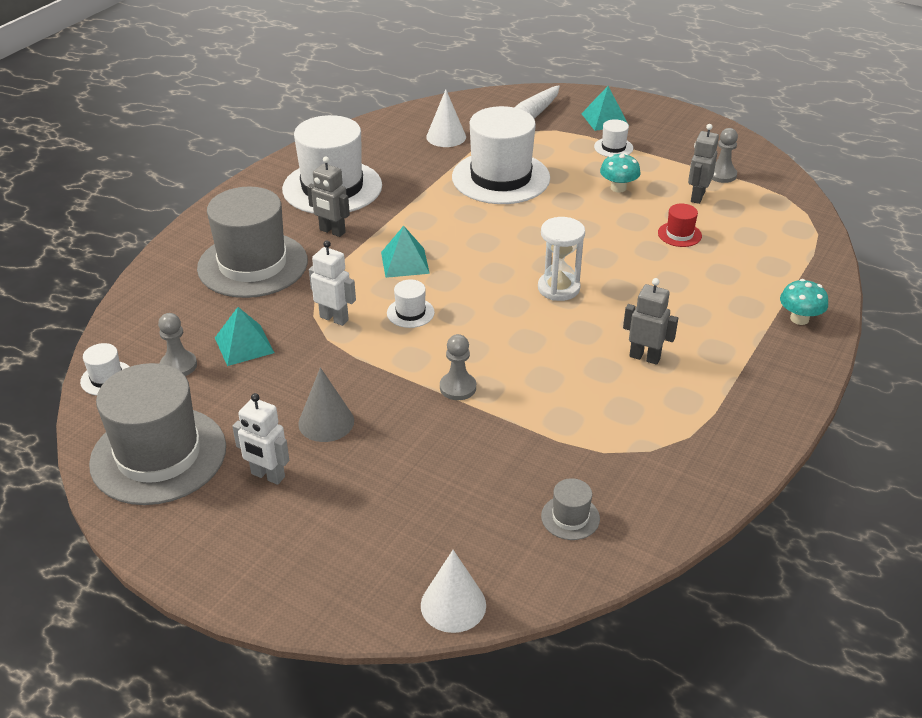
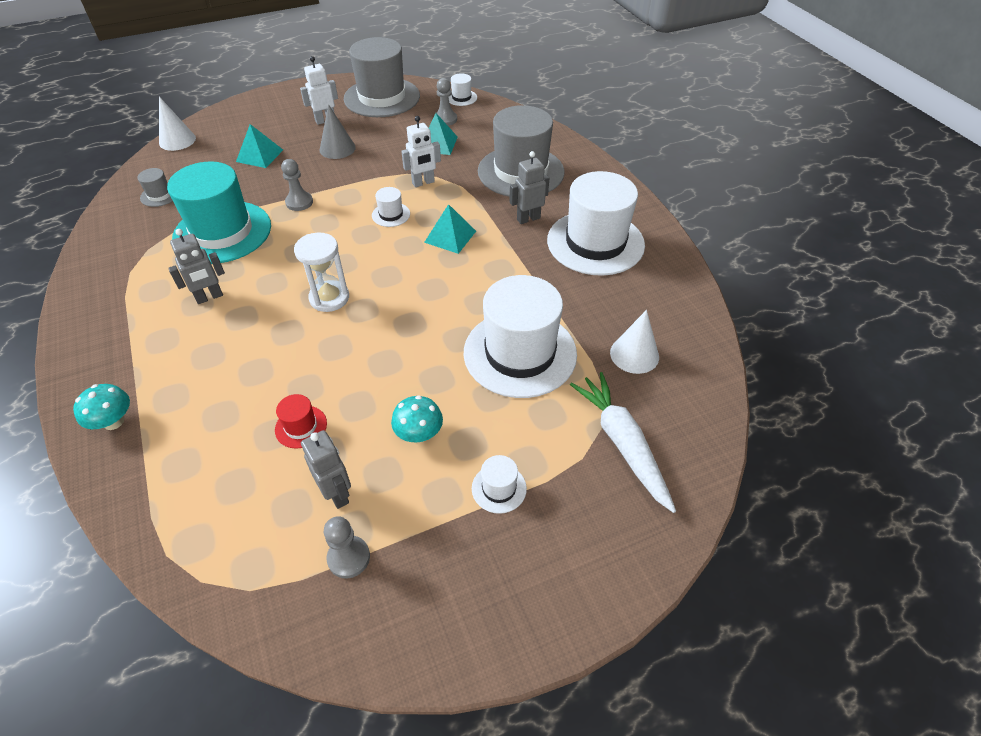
camera: 125 degrees right, 10 degrees up
turquoise pyramid [581,86,628,131] -> turquoise pyramid moved to [236,124,283,168]
none -> turquoise hat [167,161,271,264]

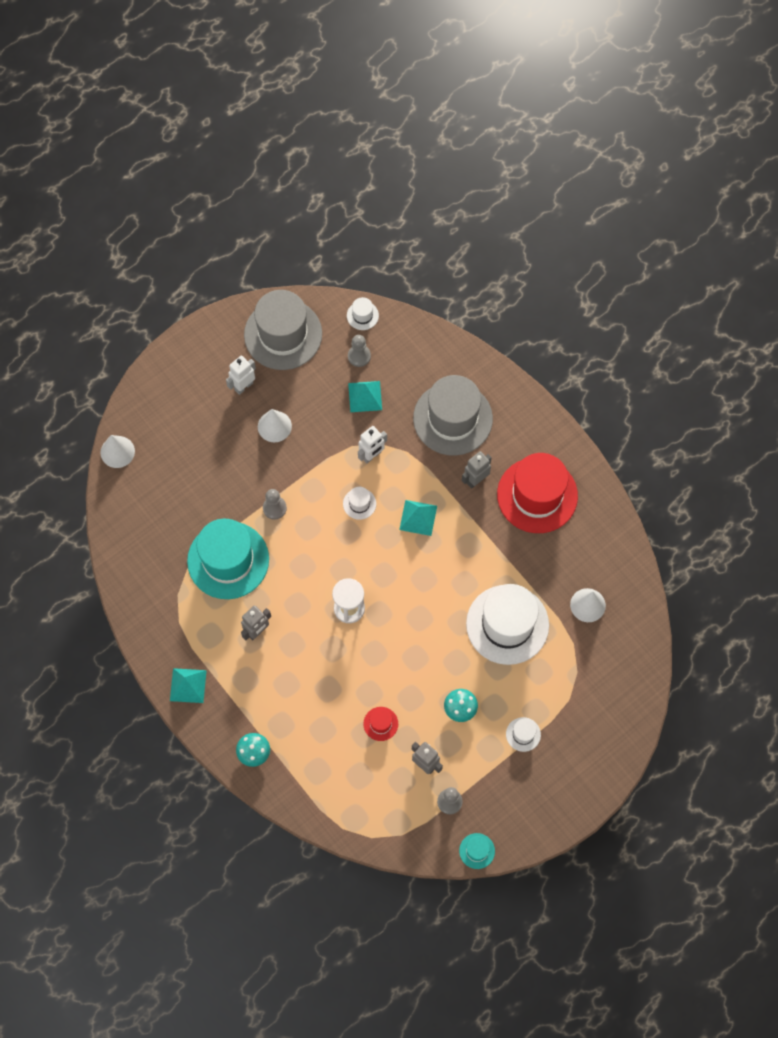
camera: 15 degrees left, 20 degrees up
grey hat [137,168,173,207] -> none
turquoise pyramid [236,124,283,168] -> turquoise pyramid moved to [170,668,207,703]
grey cone [319,104,356,159] -> white cone [258,409,292,442]
white hat [547,171,645,276] -> red hat [497,453,578,533]
white carrot [570,372,676,513] -> none
none -> turquoise hat [459,833,495,869]

